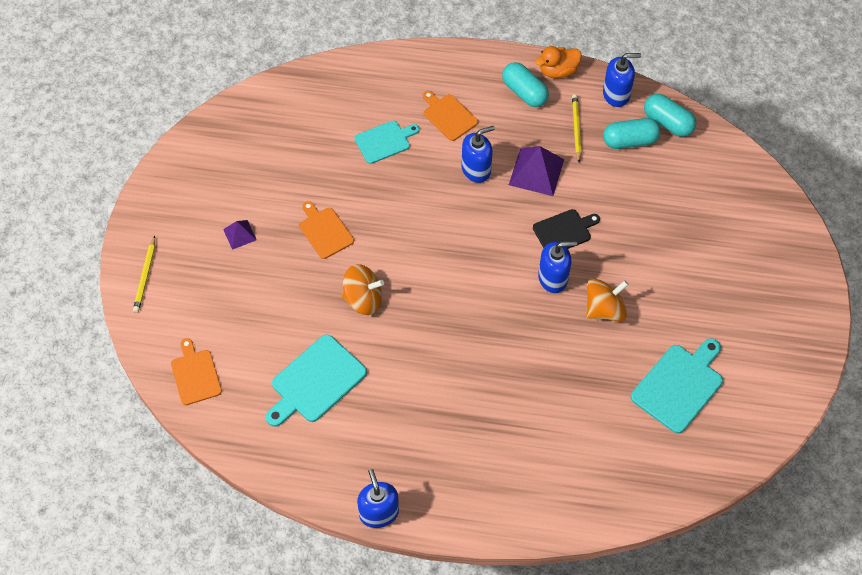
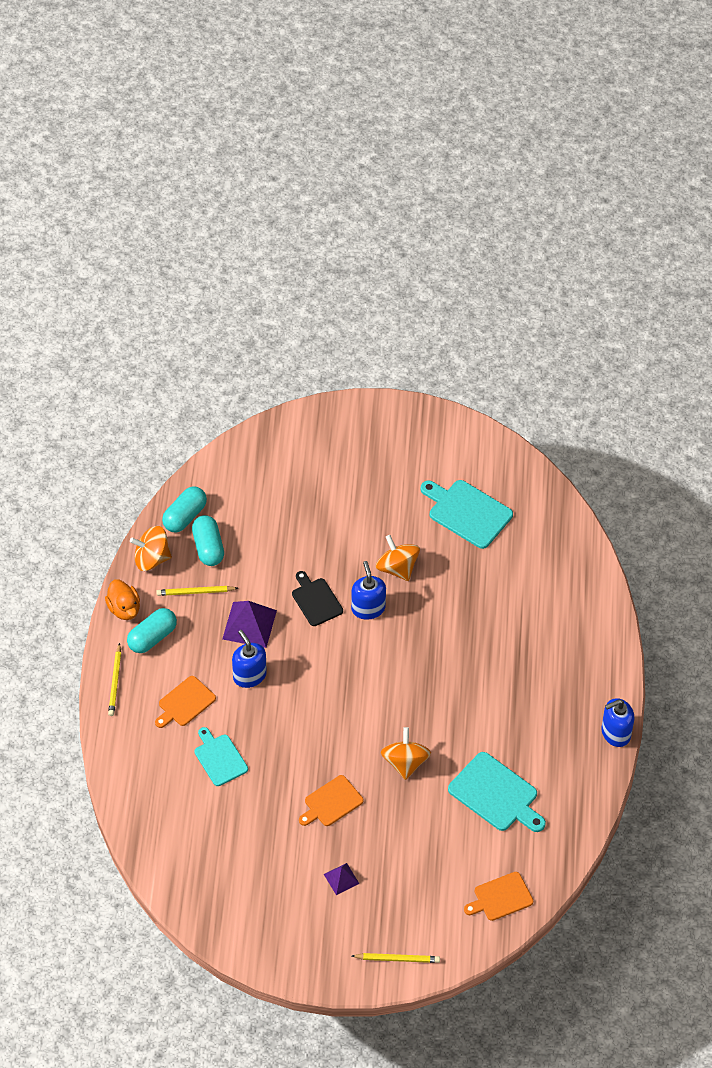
camera: 95 degrees left, 5 degrees down
blue soap dispenser [603,53,641,107] -> orange spinning top [130,526,172,571]
none -> yellow pencil [108,643,121,716]

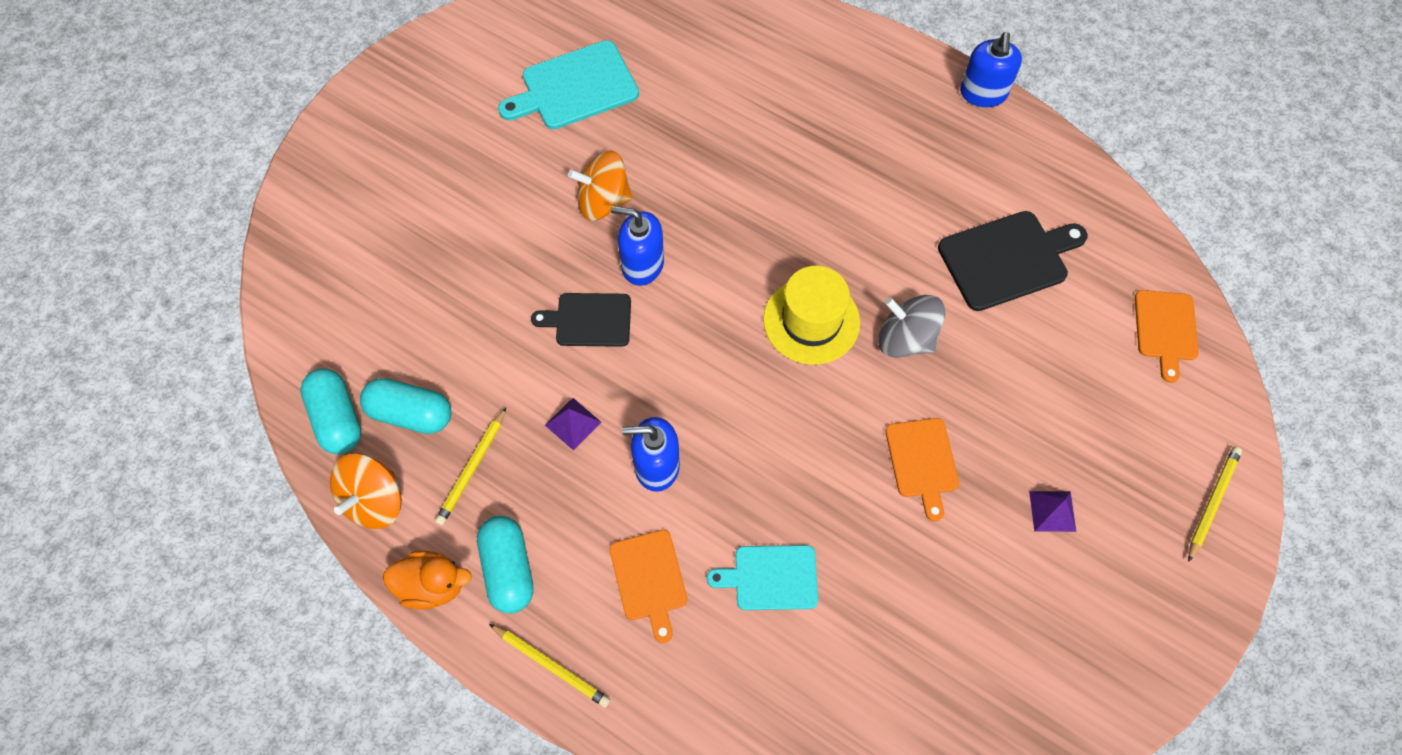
camera: 60 degrees left, 10 degrees up
purple pyramid [222,601,277,648] -> purple pyramid [545,398,601,451], size x0.55
orange spinning top [381,727,431,780] -> grey spinning top [878,295,945,358]
turquoise cutting board [448,752,546,832] -> black cutting board [938,211,1088,311]
none -> yellow hat [763,266,860,365]

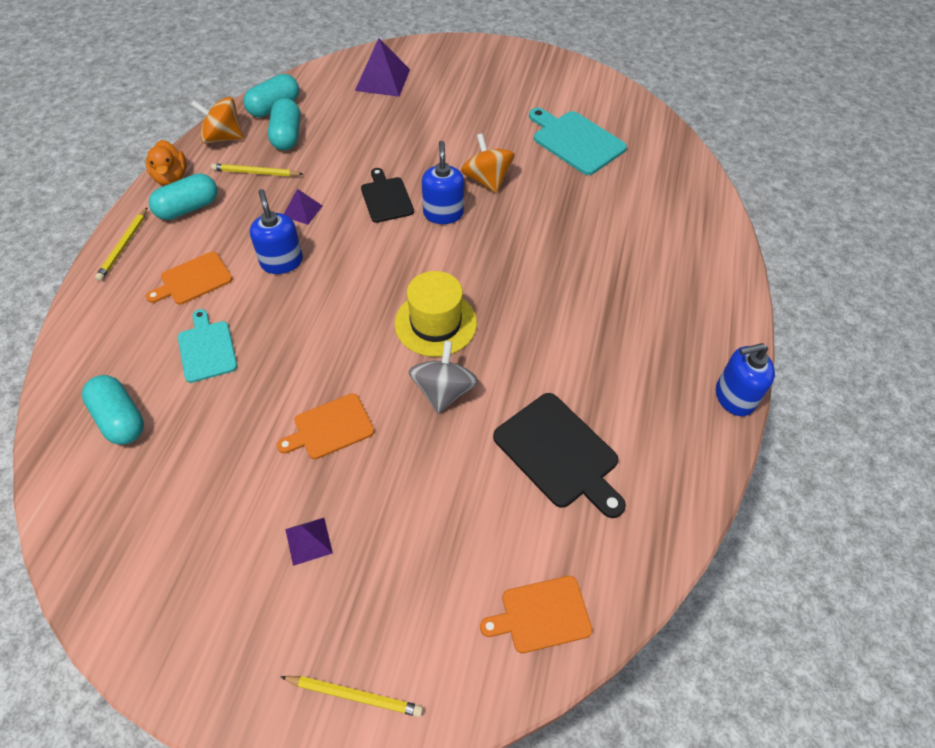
camera: 70 degrees right, 10 degrees down
none -> turquoise capsule [82,375,144,445]
none -> purple pyramid [355,38,410,97]

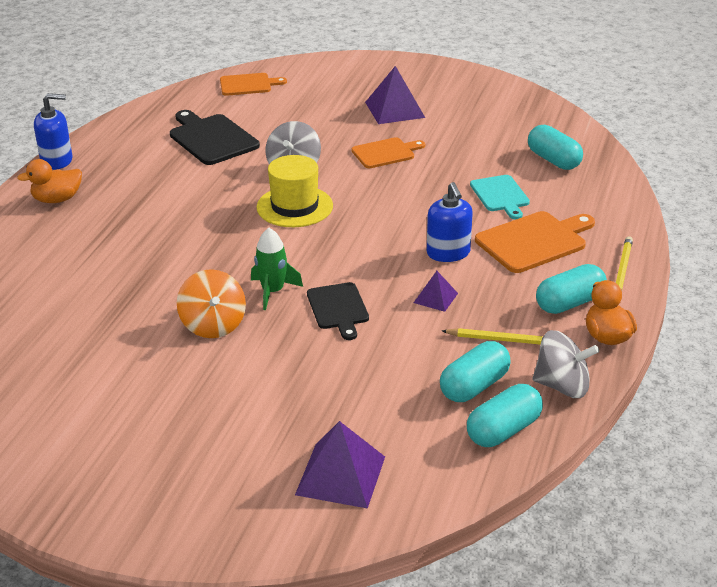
camera: 175 degrees left, 20 degrees down
orange cutting board [146,252,232,305] -> orange cutting board [475,211,595,273], size x1.53
orange spinning top [191,97,244,144] -> grey spinning top [533,330,599,398]
turquoise capsule [268,98,300,150] -> turquoise capsule turned 45 degrees clockwise [440,341,511,402]
yellow pencil [280,676,423,717] -> none
purple pyramid [285,518,333,566] -> purple pyramid [365,66,425,124], size x1.81
blue soap dispenser [422,141,464,224] -> green rocket [251,228,303,310]
turquoise cutting board [529,108,627,175] -> none
none -> orange duck [17,159,82,203]

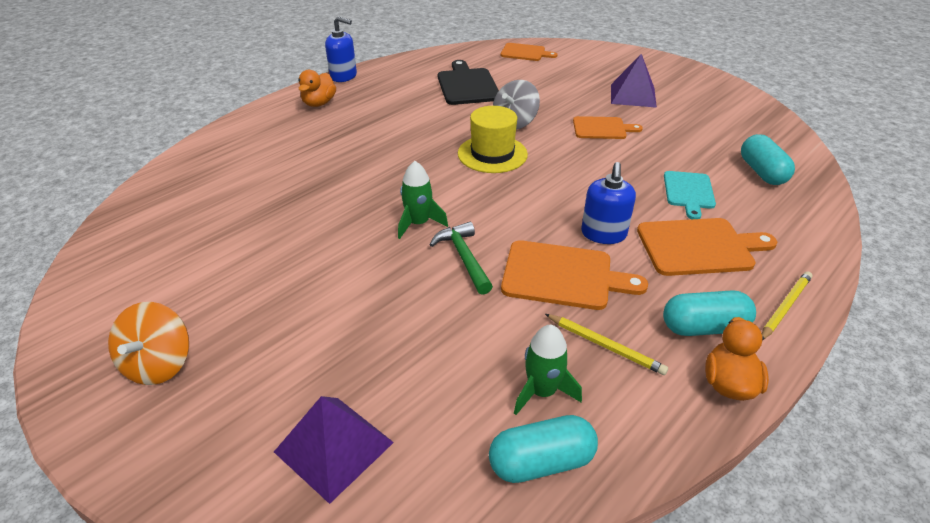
camera: 25 degrees right, 5 degrees up
orange duck [17,159,82,203] -> orange duck turned 75 degrees counterclockwise [298,70,336,107]
orange spinning top [177,269,246,338] -> orange spinning top moved to [108,302,189,385]
black cutting board [307,282,369,340] -> green hammer [430,222,493,295]
purple pyramid [414,271,458,312] -> orange cutting board [501,240,648,310]
turquoise capsule [440,341,511,402] -> green rocket [514,325,582,415]
grey spinning top [533,330,599,398] -> none

